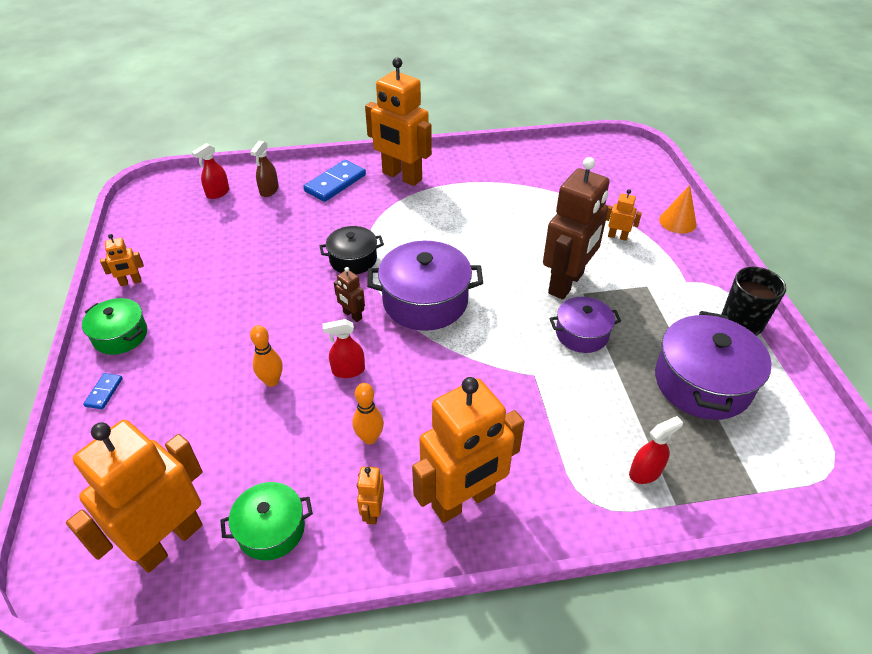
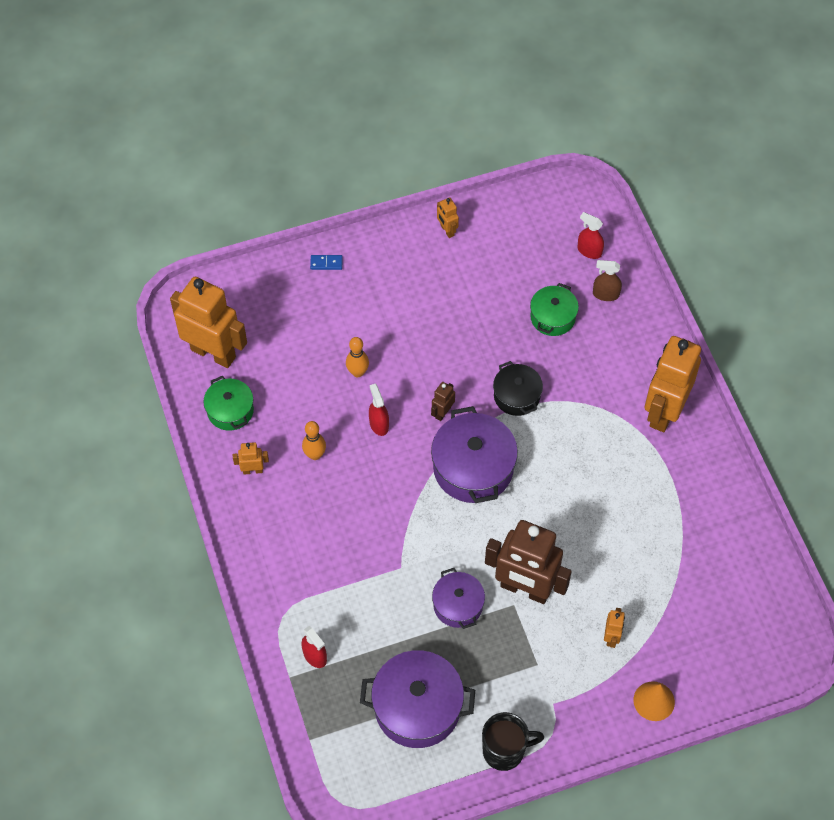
camera: 80 degrees right, 15 degrees up
green pot [82,298,147,355] -> green pot moved to [530,283,579,336]
blue domino [303,160,366,202] -> none
orange robot [412,377,525,523] -> none

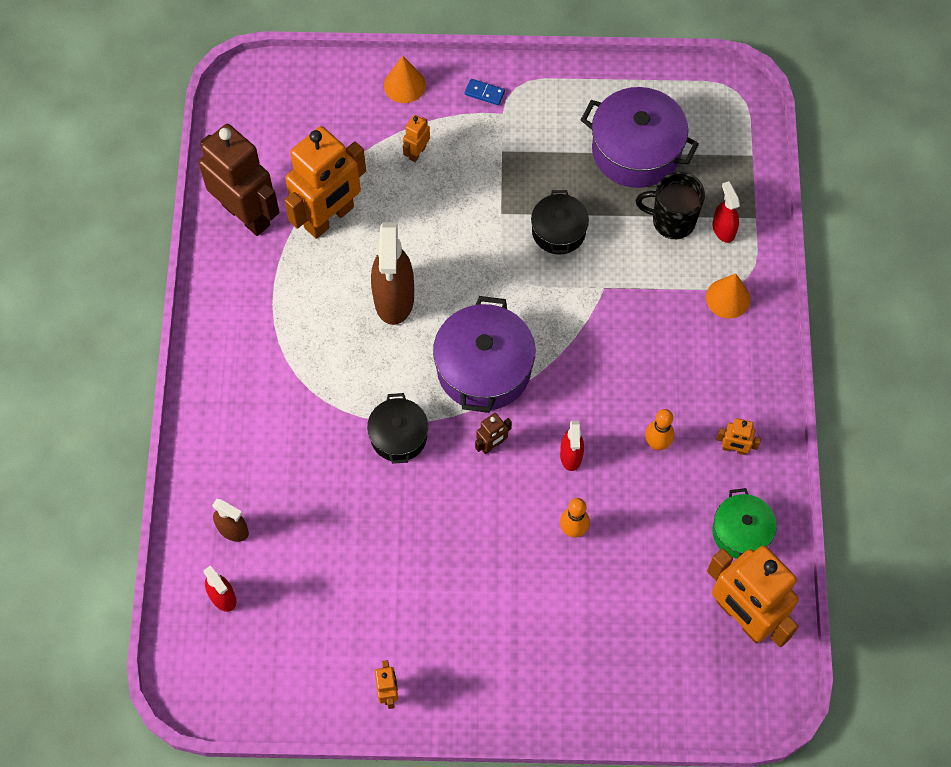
camera: 160 degrees left, 5 degrees up
blue domino [310,255,343,270] -> blue domino moved to [465,79,505,105]
purple pot [432,568,485,629] -> black pot [531,190,589,255]
black mug [482,712,544,771] -> black mug moved to [636,172,705,239]
brown robot [485,520,572,604] -> brown robot moved to [199,124,280,236]
green pot [530,283,579,336] -> none
orange robot [645,336,701,432] -> orange robot moved to [285,126,366,239]
none -> brown spray bottle [371,222,414,325]
none -> orange cone [706,273,750,318]

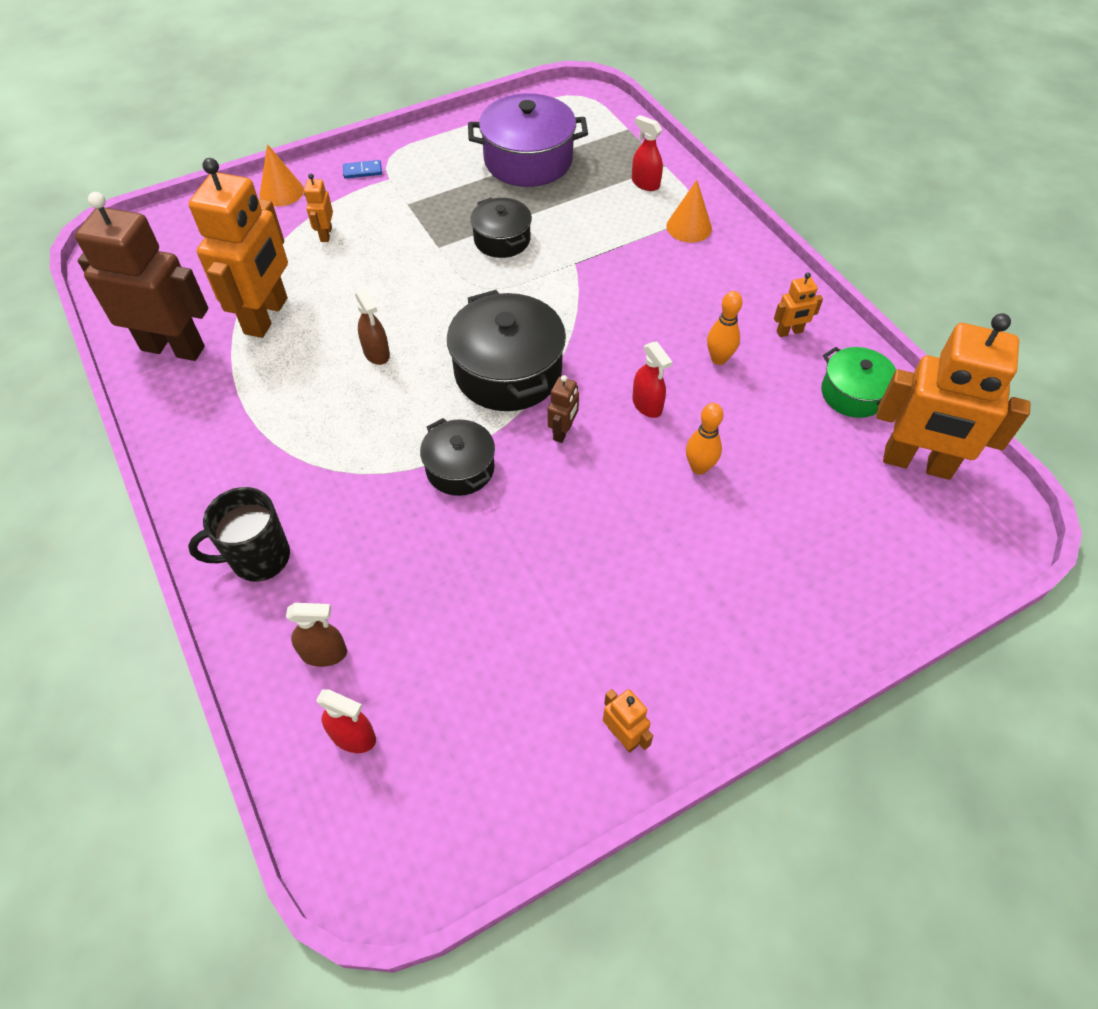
camera: 30 degrees left, 10 degrees down
brown spray bottle [371,222,414,325] -> brown spray bottle [355,289,390,365], size x0.53
purple pot [433,296,535,413] -> black pot [447,290,566,411]
black mug [636,172,705,239] -> black mug moved to [188,487,290,582]

